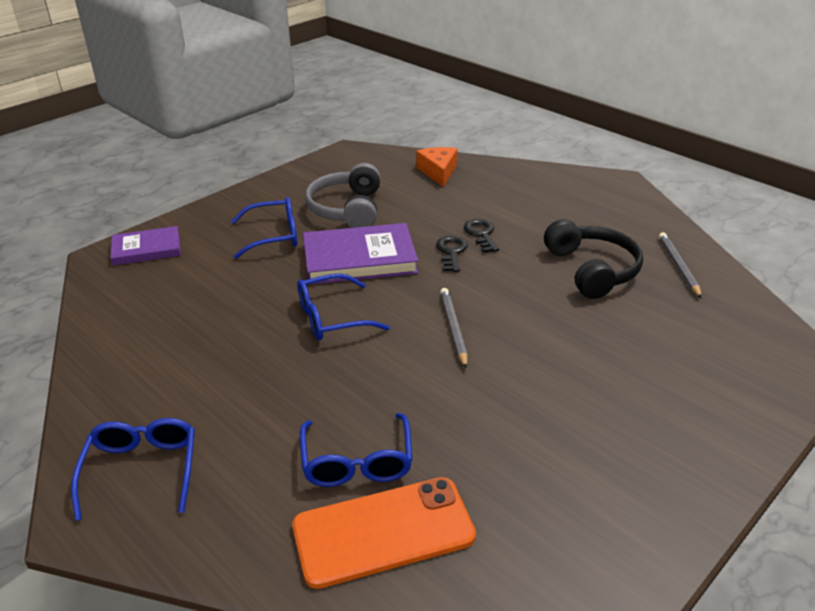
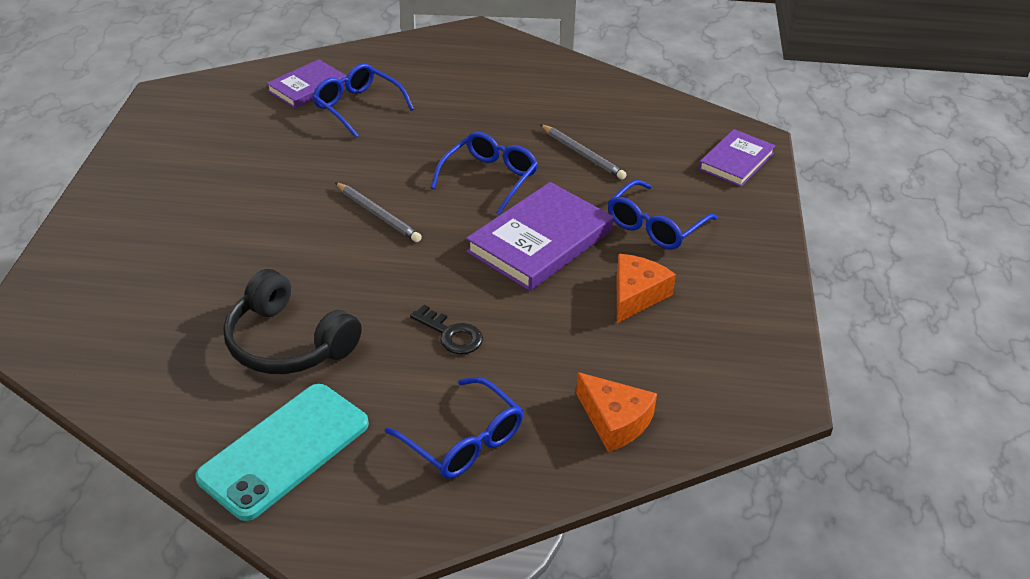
camera: 140 degrees right, 5 degrees up
blue glasses [71,418,195,521] -> blue glasses moved to [385,377,523,479]
orange phone [292,477,476,589] -> purple book [266,59,347,108]
grey headphones [305,163,381,228] -> orange cheese [617,254,676,323]
black key [436,236,468,272] -> none
grey pencil [659,232,702,298] -> grey pencil moved to [540,124,627,180]
none -> turquoise phone [195,384,369,521]

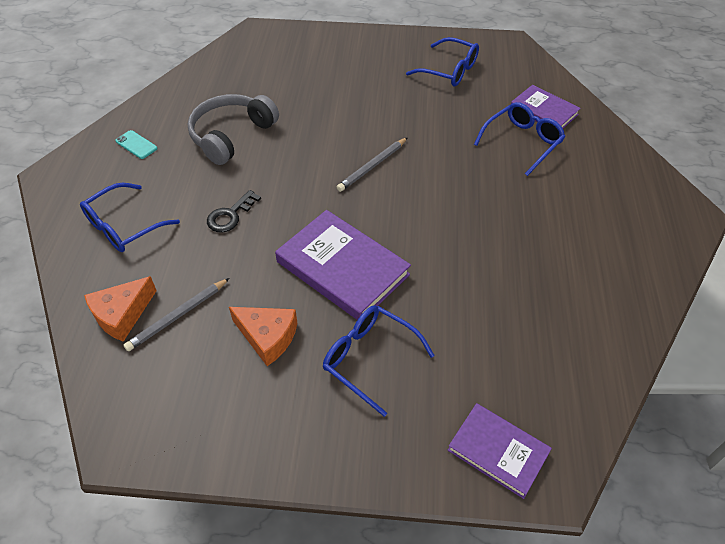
camera: 90 degrees right, 10 degrees up
turquoise phone [195,384,369,521] -> turquoise phone [116,130,157,159], size x0.42
black headphones [223,269,362,374] -> grey headphones [188,94,279,165]
blue glasses [430,132,538,215] -> blue glasses moved to [406,37,479,87]
grey pencil [540,124,627,180] -> grey pencil moved to [124,278,229,351]

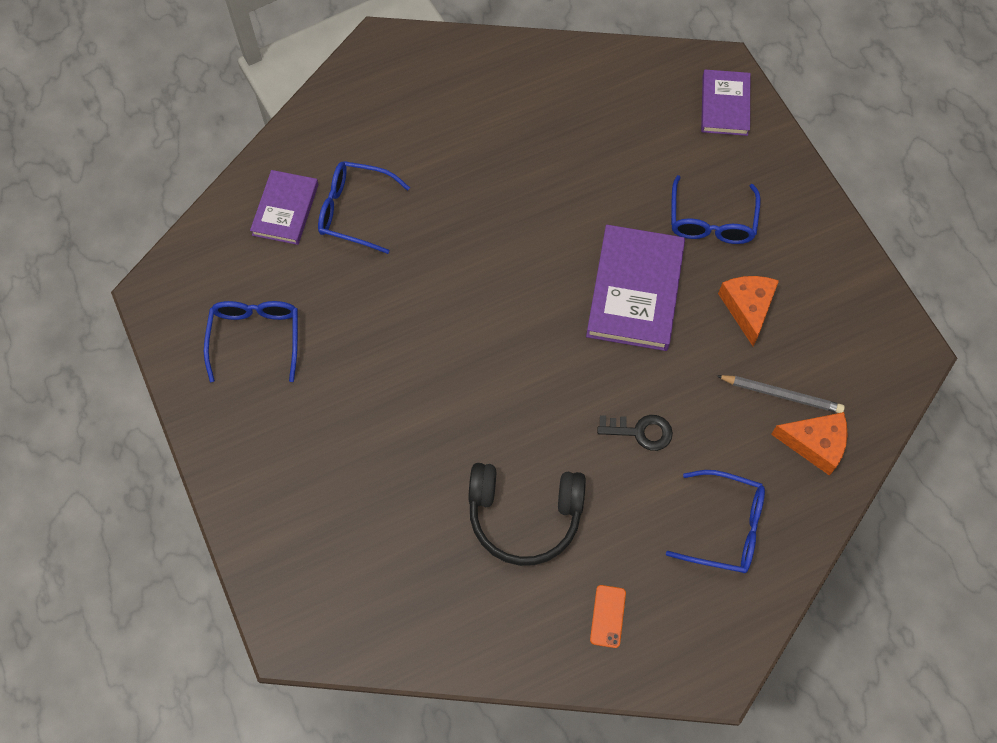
camera: 120 degrees left, 15 degrees up
turquoise phone [116,130,157,159] -> orange phone [590,585,626,648]
grey headphones [188,94,279,165] -> black headphones [468,463,586,566]
grey pencil [337,137,408,192] -> none

